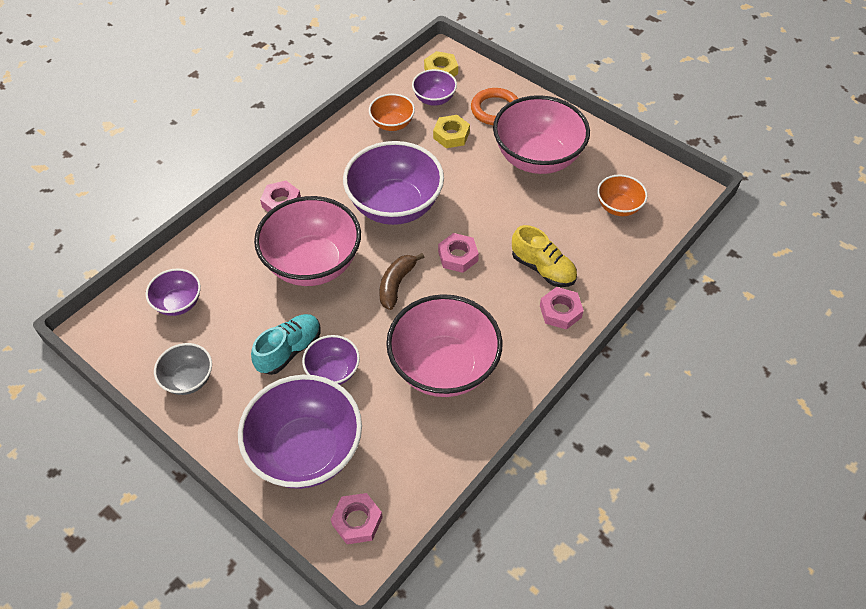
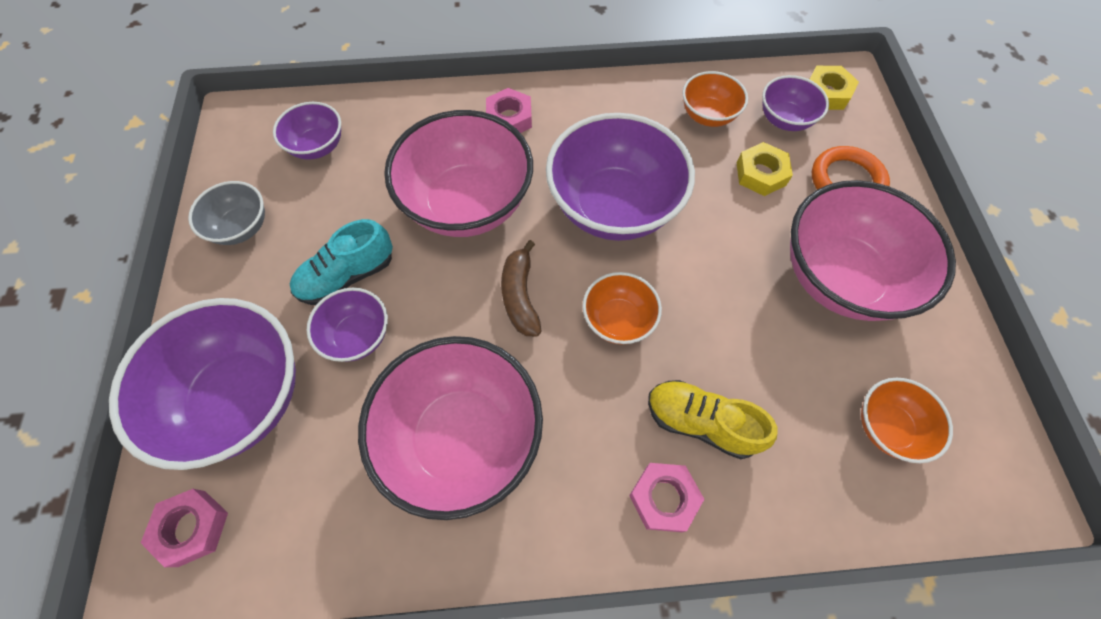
camera: 45 degrees right, 10 degrees up
turquoise shoe [251,314,320,375] -> turquoise shoe turned 150 degrees clockwise [290,219,393,305]
brown banana [379,253,424,310] -> brown banana turned 75 degrees counterclockwise [501,240,542,336]
pink nut [438,233,479,273] -> orange bowl [583,272,662,344]
yellow shoe [512,225,577,287] -> yellow shoe turned 120 degrees clockwise [648,380,777,459]

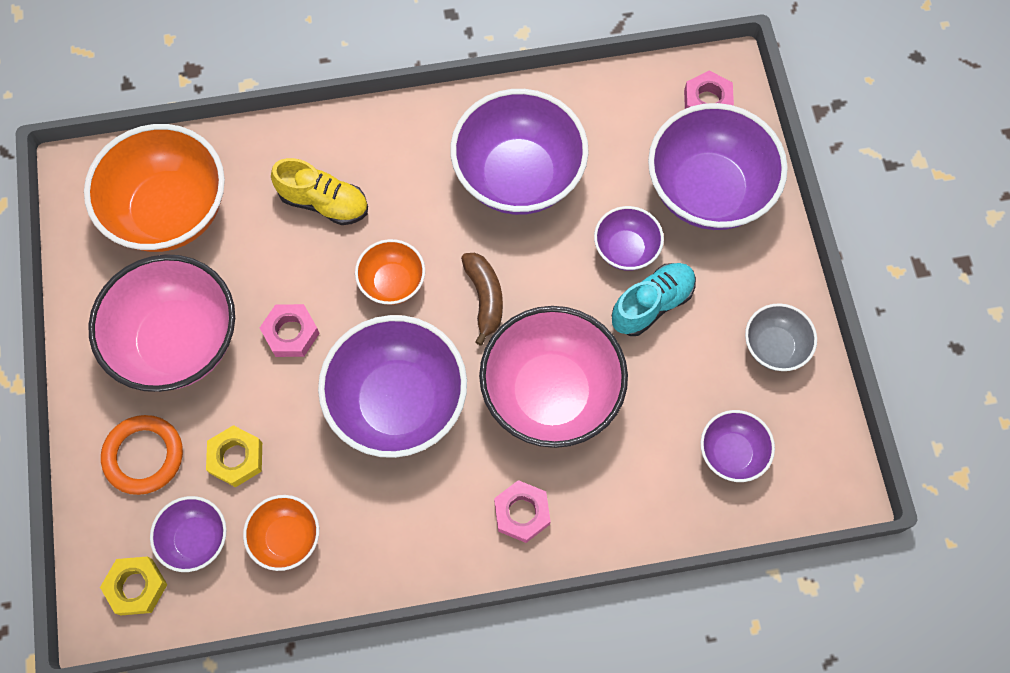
camera: 175 degrees right, 5 degrees up
pink bowl [358,336,543,520] -> purple bowl [450,89,589,215]
pink nut [629,463,704,532] -> pink nut moved to [260,304,320,357]
orange bowl [861,378,953,463] -> orange bowl [84,124,225,252], size x1.98

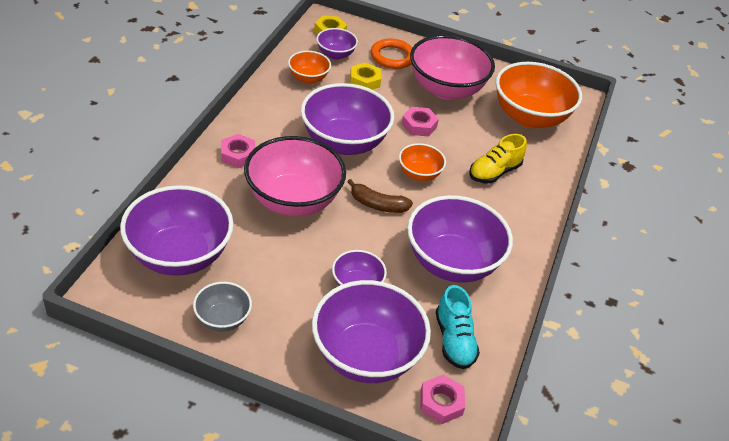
camera: 115 degrees right, 25 degrees down
turquoise shoe [612,263,696,336] -> turquoise shoe moved to [436,285,480,369]
purple bowl [701,410,775,482] -> purple bowl [120,185,234,276], size x1.98

